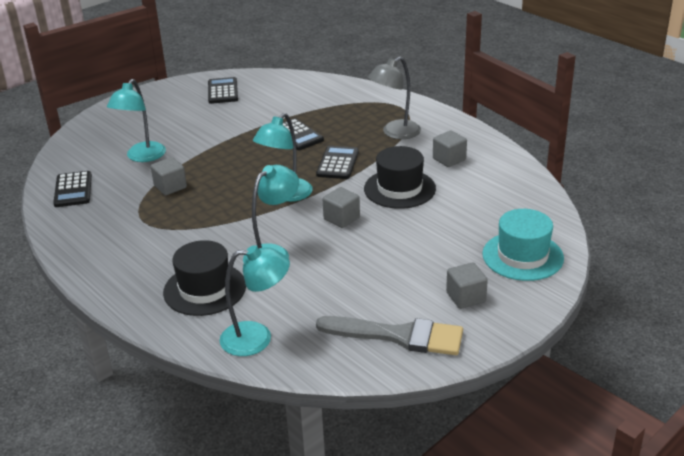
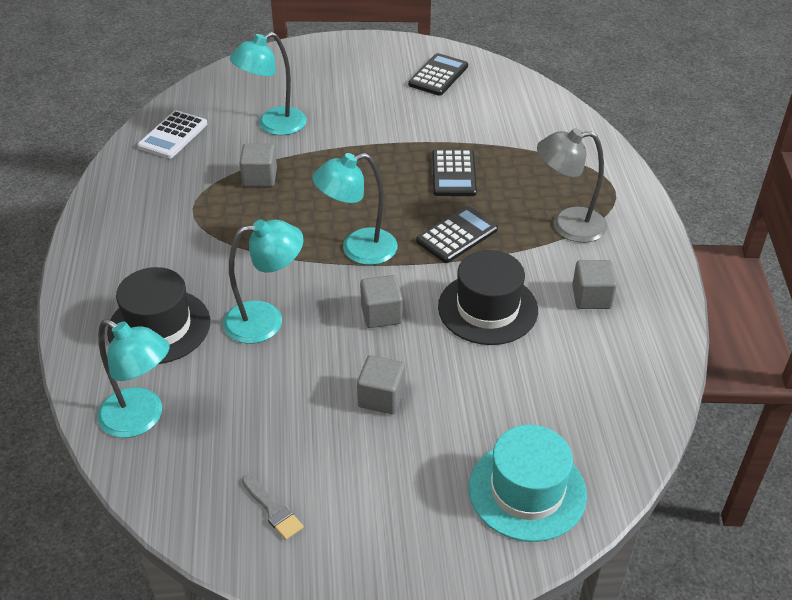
camera: 35 degrees right, 10 degrees up
black calculator [53,171,92,207] -> white calculator [137,110,207,159]
grey brush [316,316,463,355] -> grey brush [242,475,304,540], size x0.44
grey cube [446,263,488,309] -> grey cube moved to [357,355,405,414]

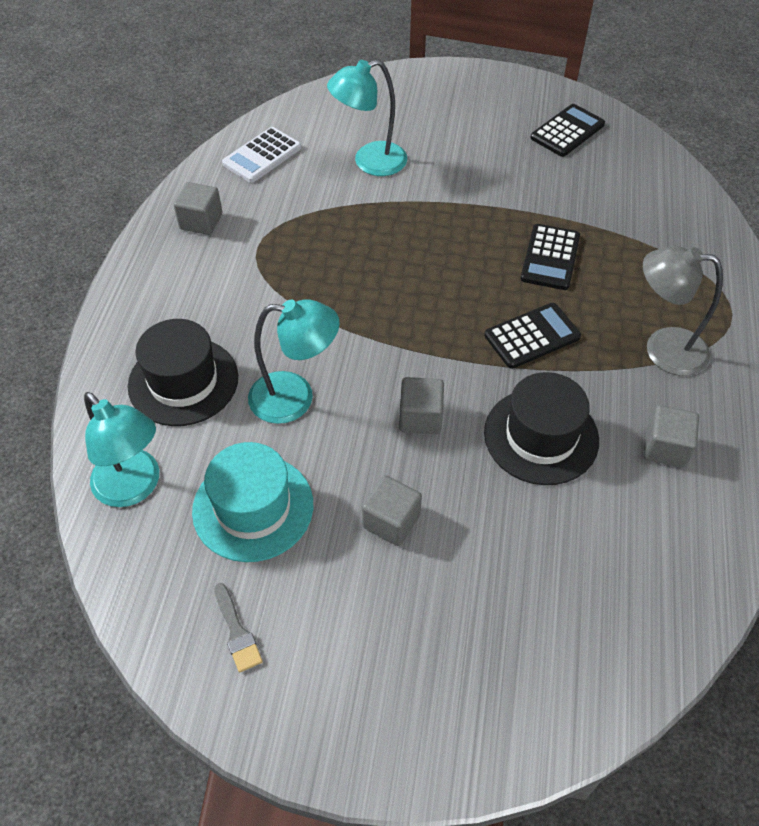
camera: 15 degrees right, 10 degrees up
grey cube [240,144,277,187] -> grey cube moved to [174,182,222,235]
turquoise lamp [312,153,398,265] -> none
turquoise hat [469,425,587,542] -> turquoise hat moved to [192,442,313,562]

